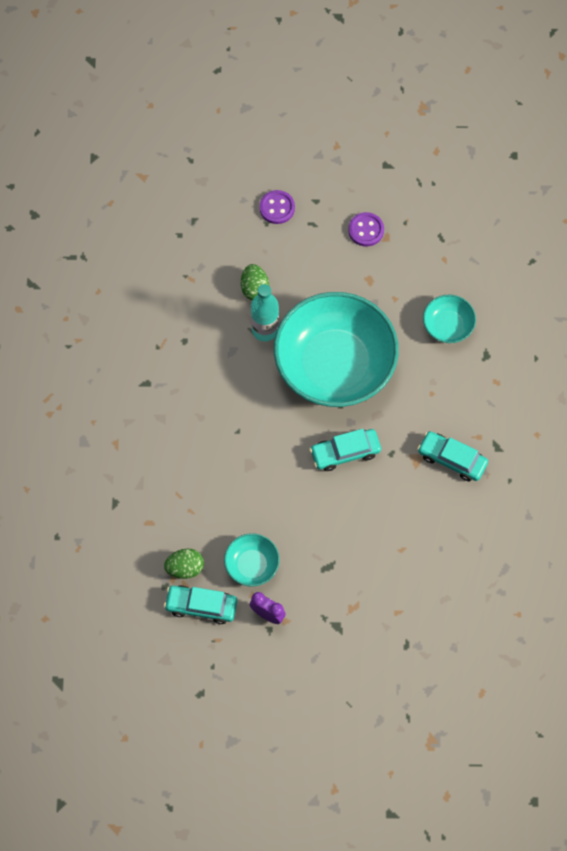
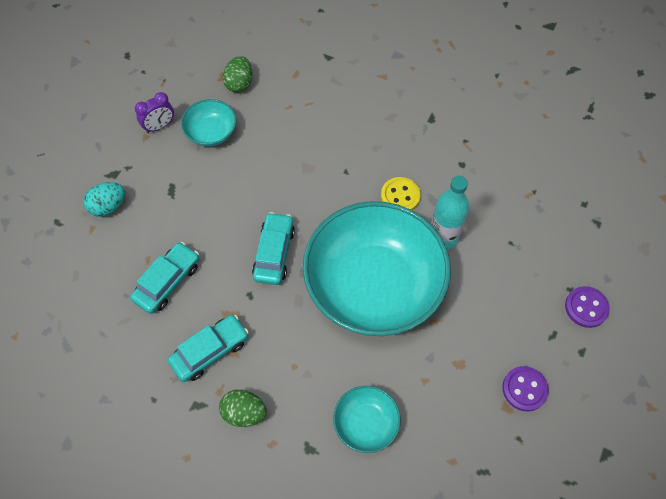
camera: 115 degrees right, 5 degrees down
turquoise car [164,585,237,624] -> turquoise car moved to [130,242,199,314]
green egg [241,264,269,301] -> green egg moved to [219,390,267,427]
none -> turquoise egg [84,182,125,217]
none -> yellow button [381,177,421,210]

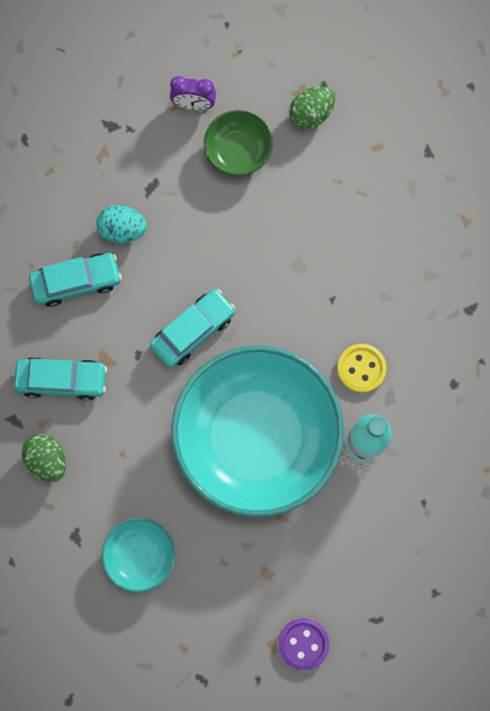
camera: 40 degrees right, 15 degrees up
turquoise egg [84,182,125,217] -> turquoise egg moved to [96,205,147,243]
turquoise bowl [181,99,236,146] -> green bowl [204,110,273,176]
purple button [565,286,610,328] -> none

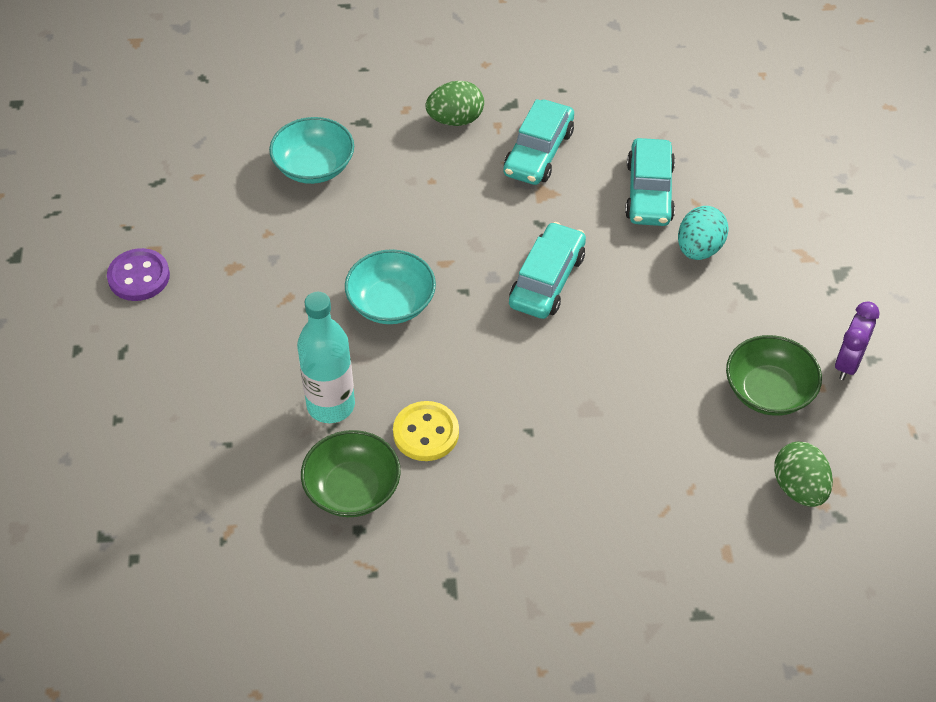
camera: 110 degrees right, 25 degrees down
turquoise car [150,289,236,368] -> turquoise car turned 135 degrees counterclockwise [509,222,586,319]
turquoise bowl [171,346,344,517] -> turquoise bowl [345,249,436,324], size x0.43
none -> green bowl [301,430,401,517]

